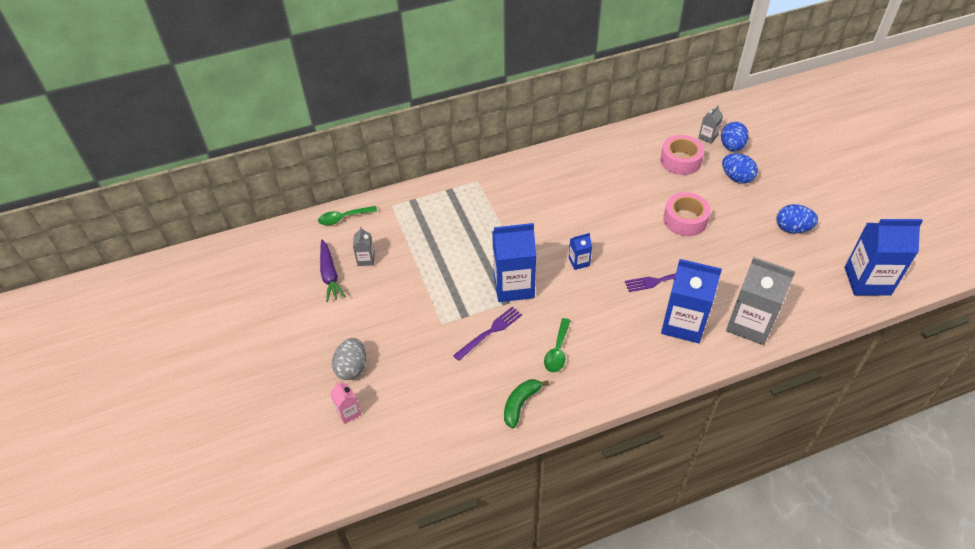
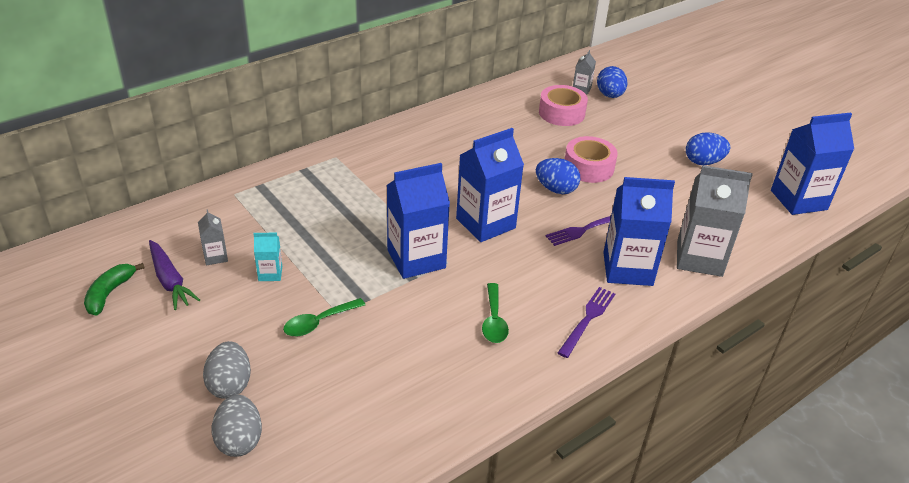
camera: 20 degrees left, 10 degrees down
green spoon [318,206,377,225] -> green spoon moved to [283,298,365,336]
pink carton [330,382,361,424] -> grey egg [211,395,262,457]
purple fork [453,306,522,361] -> purple fork moved to [558,287,615,358]
green banana [504,379,549,428] -> green banana moved to [84,263,145,316]
blue carton [569,233,592,270] -> blue carton [456,128,524,242], size x2.16
blue egg [722,153,758,184] -> blue egg moved to [536,158,580,194]
none -> turquoise carton [253,233,282,281]

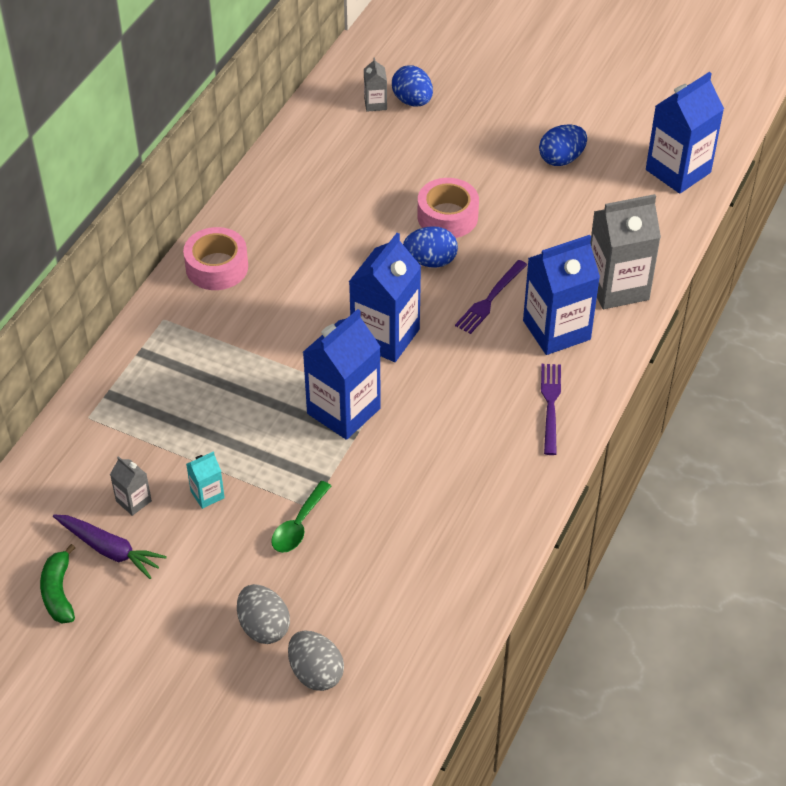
camera: 25 degrees left, 10 degrees up
green spoon [482,283,509,343] -> none
pink tape [539,85,588,126] -> pink tape moved to [183,227,248,290]

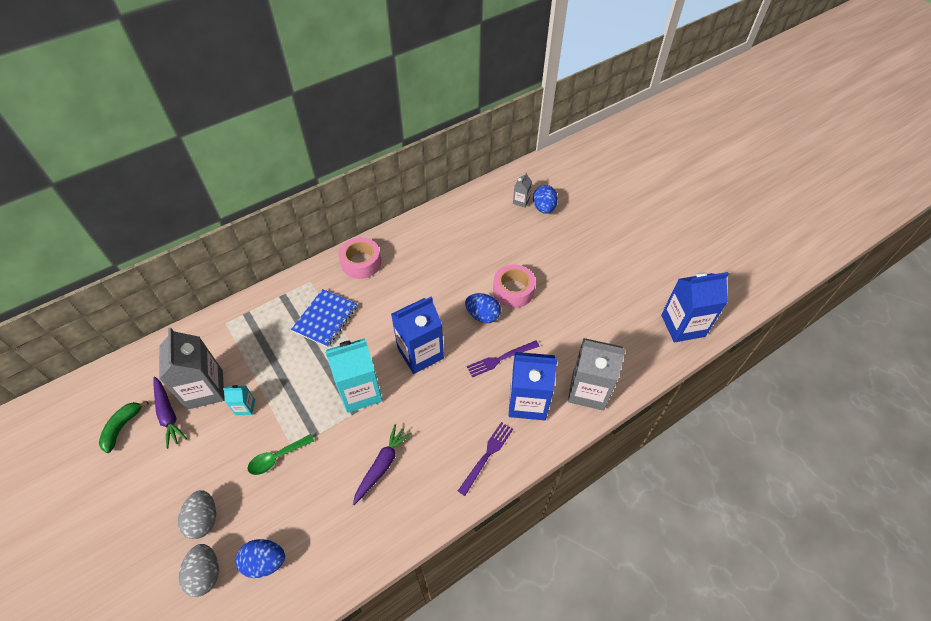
camera: 30 degrees right, 5 degrees up
grey carton [110,456,152,516] -> grey carton [159,327,224,410], size x2.16
blue carton [303,309,381,440] -> turquoise carton [326,338,382,413]
blue egg [539,124,587,166] -> blue egg moved to [236,539,285,578]
none -> blue notebook [291,289,357,347]
none -> purple carrot [353,424,412,505]

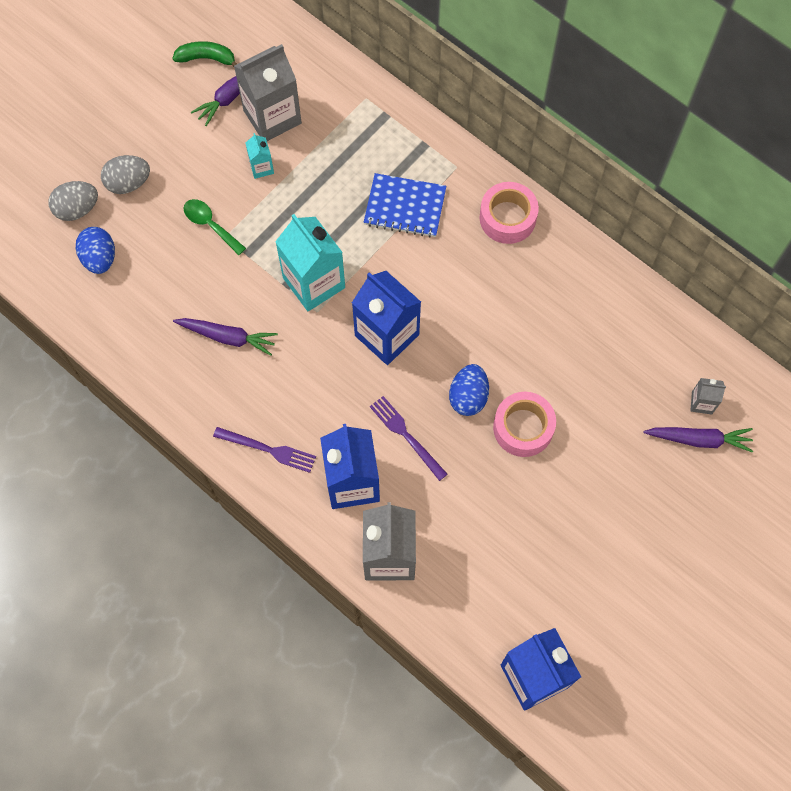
camera: 75 degrees right, 15 degrees up
blue egg [533,185,558,214] -> purple carrot [643,427,753,453]

